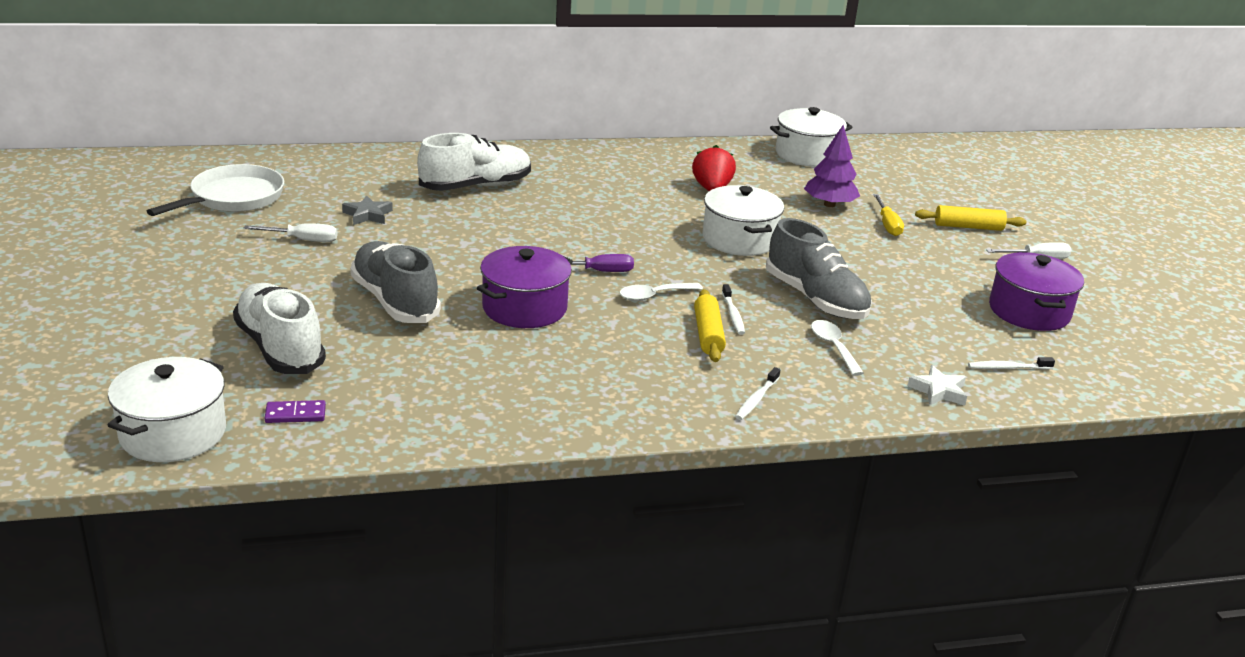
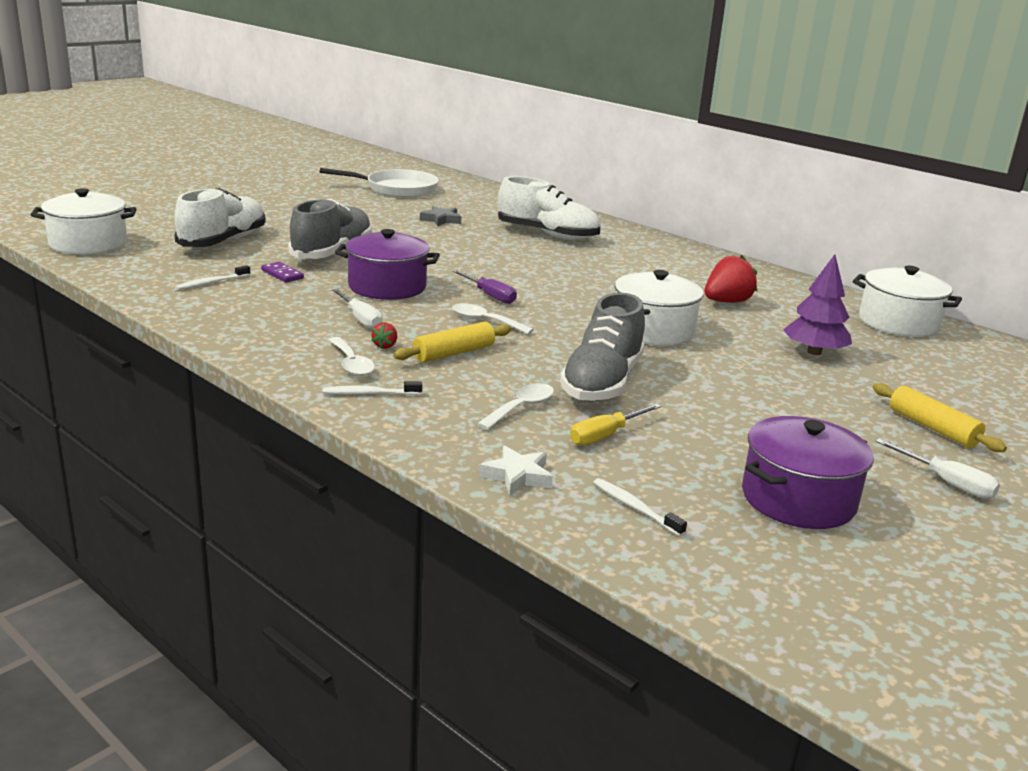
camera: 55 degrees right, 5 degrees down
white screwdriver [244,223,338,242] -> white screwdriver moved to [332,289,383,329]
purple domino [265,400,326,423] -> purple domino moved to [261,262,304,282]
white toothbrush [722,284,745,335] -> white toothbrush moved to [175,265,251,290]
yellow screwdriver [873,194,904,236] -> yellow screwdriver moved to [570,404,661,445]
none -> white spoon [329,337,375,376]
none -> red strawberry [371,322,397,349]

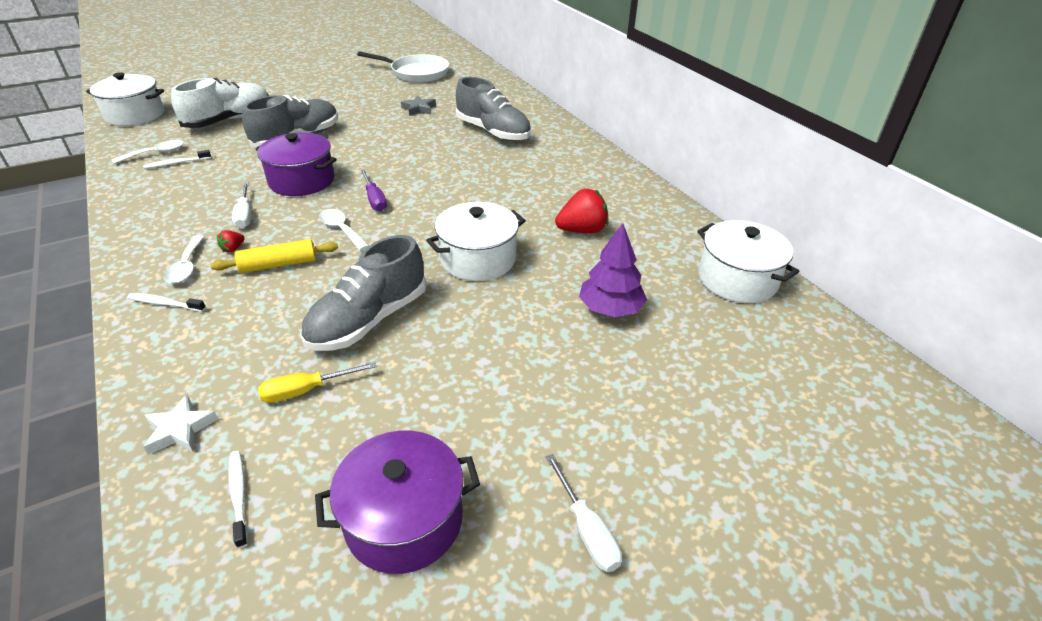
camera: 20 degrees right, 15 degrees up
purple domino [261,262,304,282] -> none
white spoon [477,383,554,430] -> white spoon moved to [112,140,184,164]
white shoe [498,176,601,240] -> grey shoe [456,77,531,141]
yellow rolling pin [873,383,1007,452] -> none

